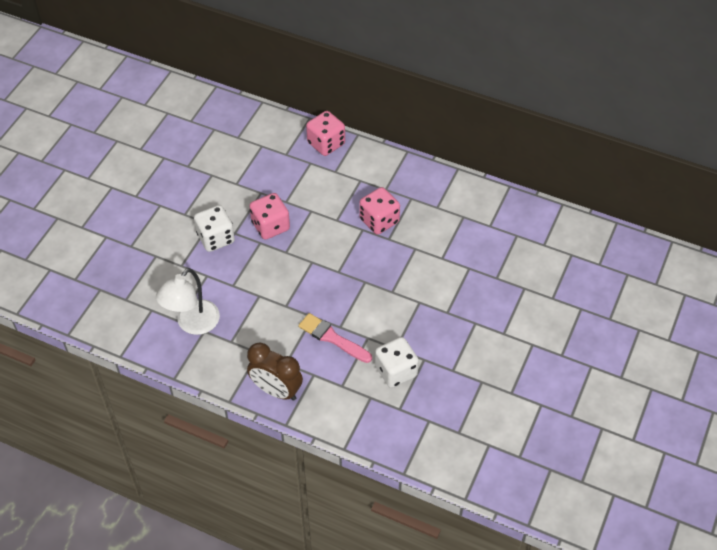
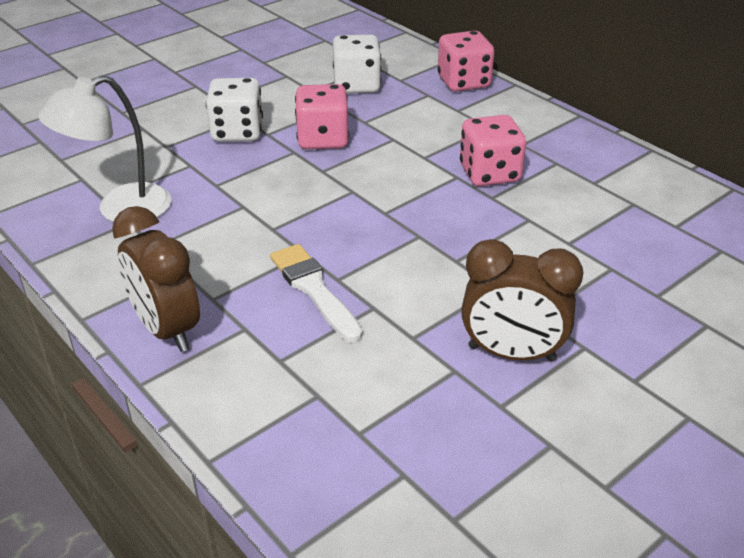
camera: 25 degrees right, 15 degrees down
pink brush [298,313,372,363] -> white brush [270,244,362,342]
white dice [375,337,419,388] -> white dice moved to [333,34,381,93]
none -> brown clock [461,239,583,362]

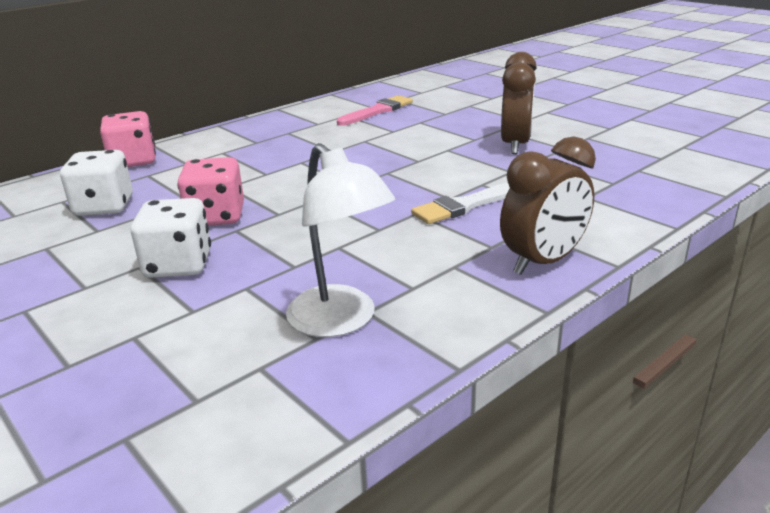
camera: 90 degrees left, 10 degrees down
pink dice [460,115,526,186] -> none
none -> pink brush [337,95,413,126]

